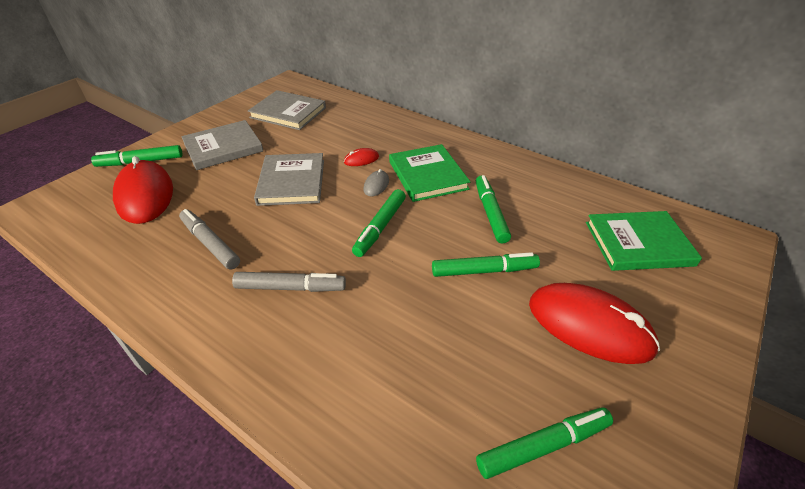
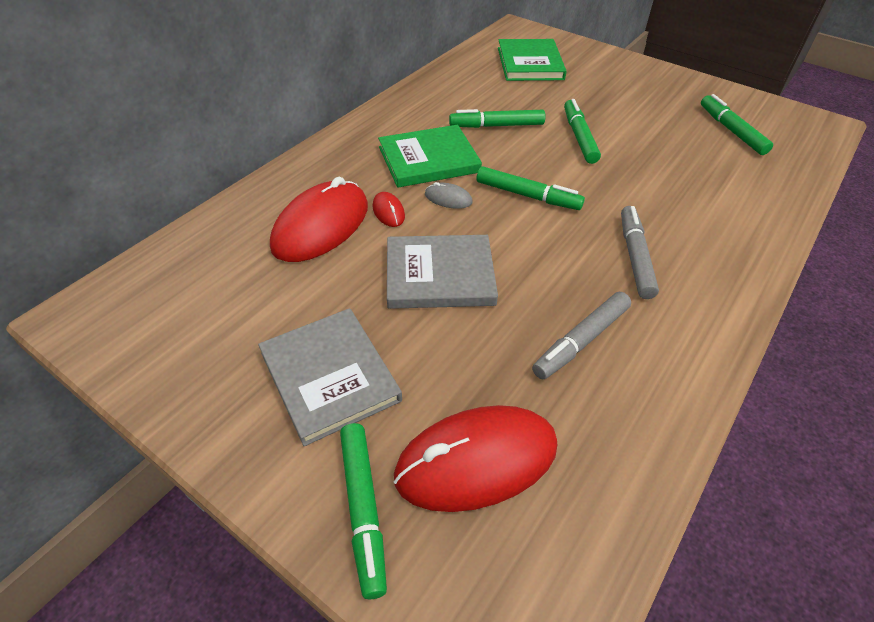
camera: 90 degrees left, 5 degrees up
grey book [248,90,326,130] -> none
red mouse [529,283,660,364] -> red mouse moved to [270,177,368,262]

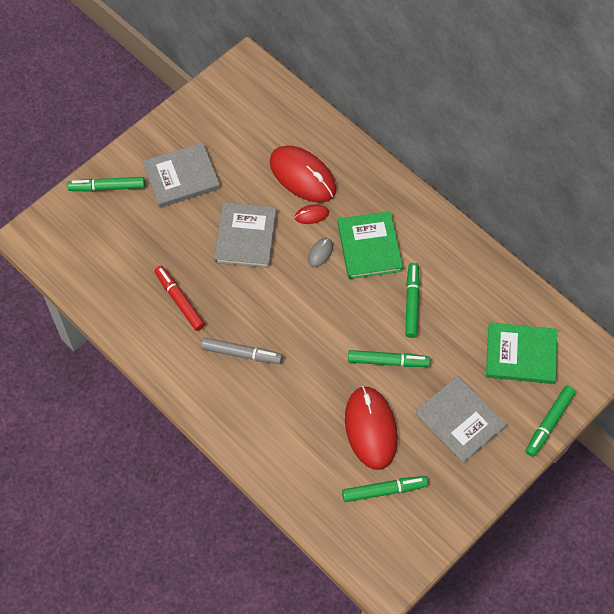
camera: 100 degrees right, 15 degrees up
red mouse [394,405,557,512] -> red mouse moved to [345,386,398,470]
green marker [477,166,585,210] -> green marker moved to [525,386,576,457]
grey marker [532,292,631,379] -> red marker [154,266,205,331]
none -> grey book [415,376,506,464]

